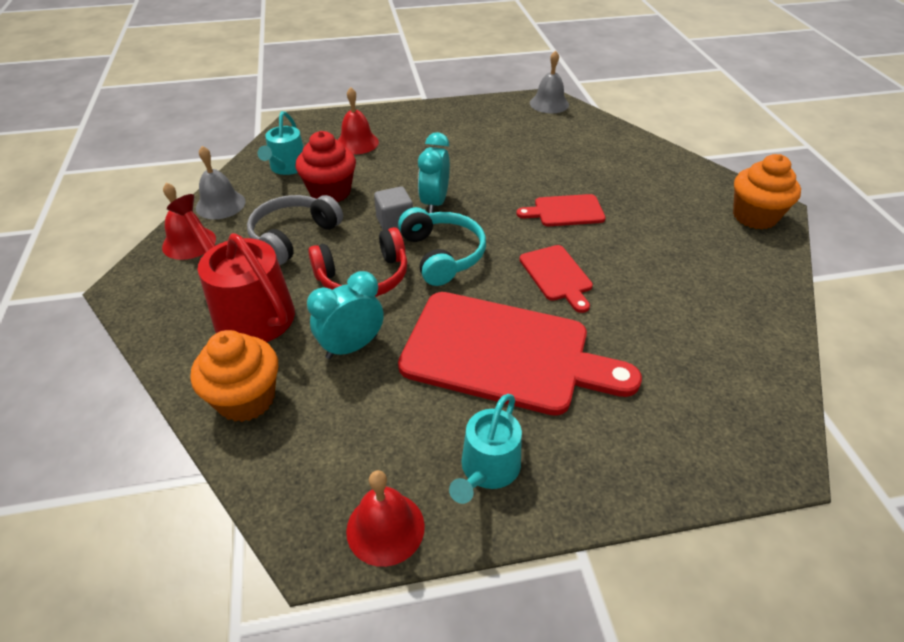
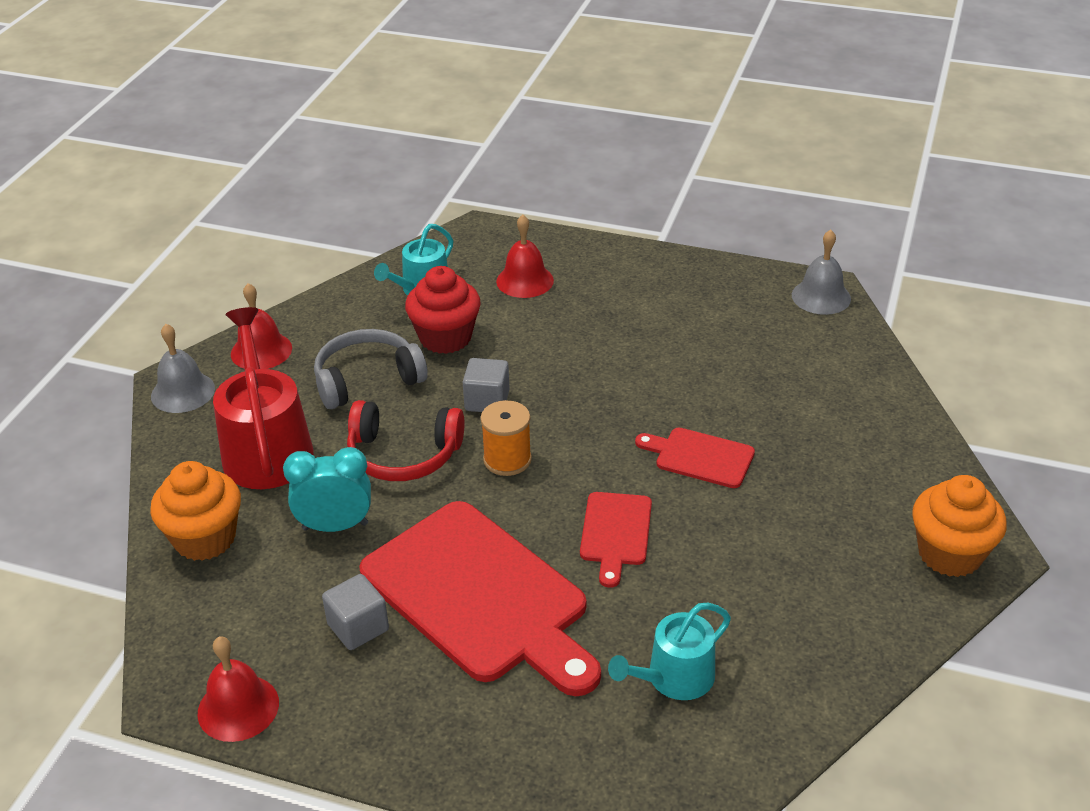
camera: 30 degrees right, 5 degrees down
grey bell [196,146,246,219] -> grey bell moved to [151,324,215,413]
turquoise headphones [398,207,486,286] -> orange spool [481,400,532,476]
turquoise clock [418,132,450,213] -> none
turquoise watering can [449,394,522,504] -> turquoise watering can moved to [608,603,731,700]
none -> grey cube [322,574,389,650]

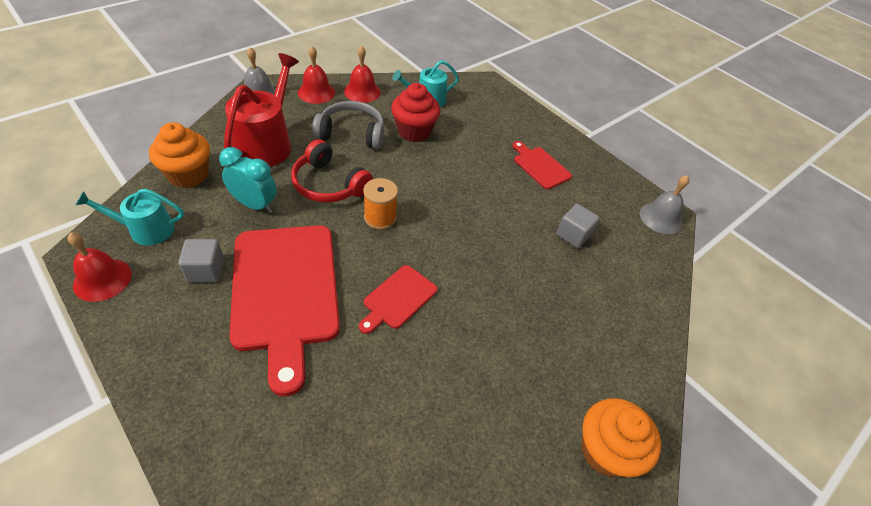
camera: 25 degrees right, 10 degrees up
grey cube [463,358,510,412] -> grey cube moved to [556,204,600,248]
red bell [496,215,554,298] -> red bell moved to [344,46,381,103]
turquoise watering can [608,603,731,700] -> turquoise watering can moved to [76,189,184,245]
red cutting board [635,428,755,488] -> red cutting board moved to [512,141,572,189]

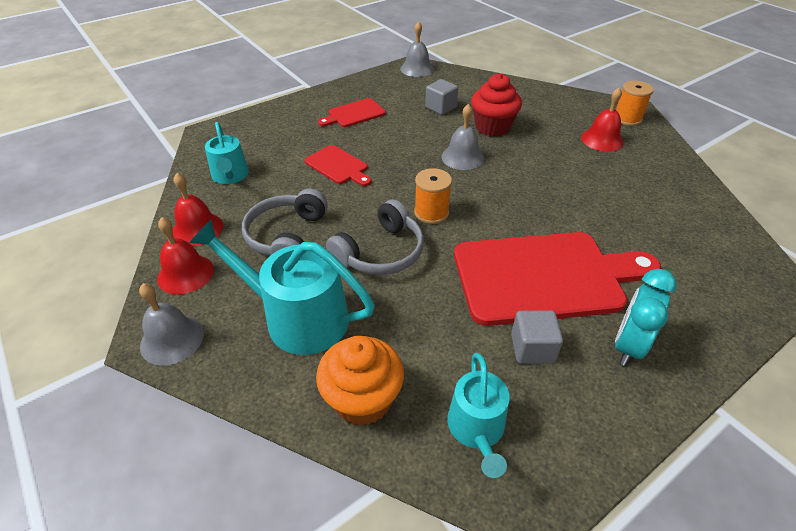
camera: 80 degrees left, 5 degrees down
red bell [67,232,132,302] -> red bell moved to [581,88,624,152]
turquoise clock [219,147,277,213] -> turquoise clock moved to [615,269,677,366]
red watering can [224,53,299,167] -> turquoise watering can [190,220,375,355]
red headphones [291,139,373,203] -> grey headphones [326,199,424,275]
red cutting board [359,265,437,334] -> red cutting board moved to [305,145,371,186]
red cupcake [391,83,440,142] -> red cupcake moved to [471,73,522,137]
orange cupcake [581,398,661,477] -> orange spool [616,81,654,126]
none -> grey bell [441,104,484,170]

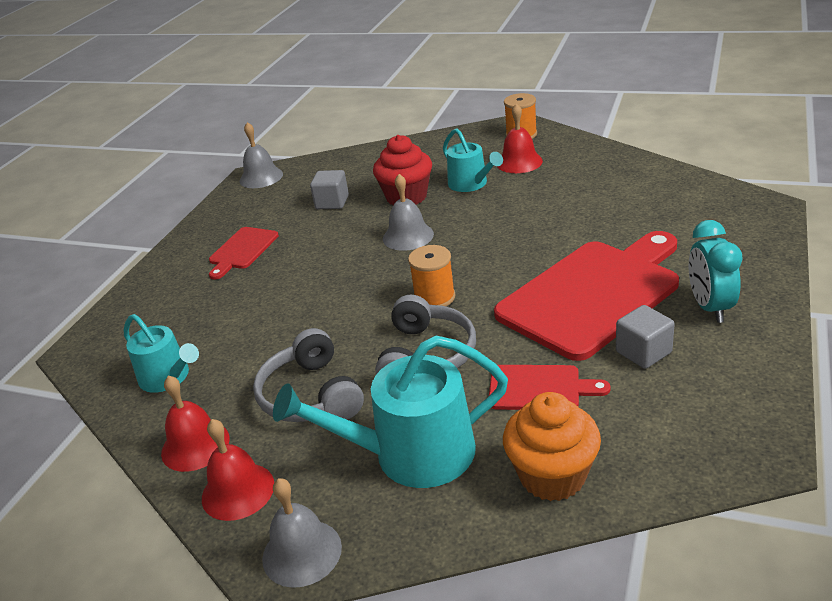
camera: 30 degrees left, 10 degrees down
red cutting board [305,145,371,186] -> red cutting board moved to [489,365,611,410]
turquoise watering can [447,353,510,478] -> turquoise watering can moved to [443,128,503,192]

